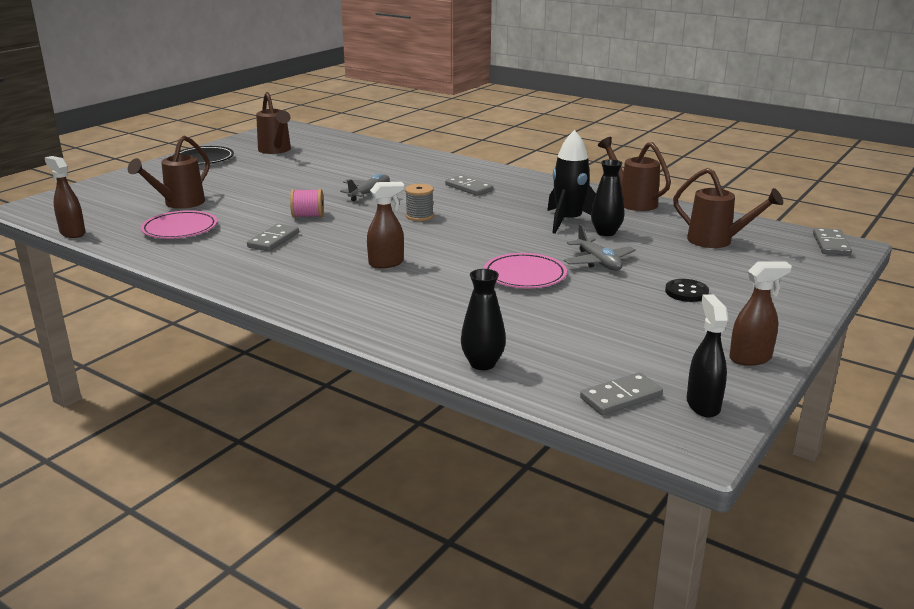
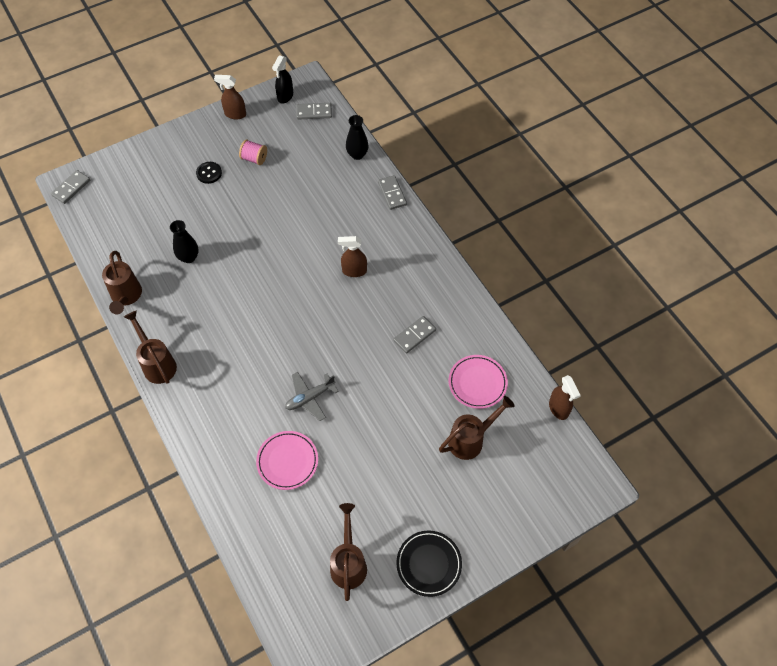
camera: 155 degrees left, 35 degrees up
pink spool [290,189,324,218] -> pink spool moved to [239,140,267,165]
grey spool [405,184,434,221] -> none
grey domino [445,175,493,196] -> grey domino moved to [378,175,407,210]
pink plate [484,253,567,288] -> pink plate moved to [256,431,318,490]
black rocket [547,130,596,234] -> none
grey plane [564,224,636,271] -> none
brown watering can [673,168,783,248] -> brown watering can moved to [124,310,177,384]

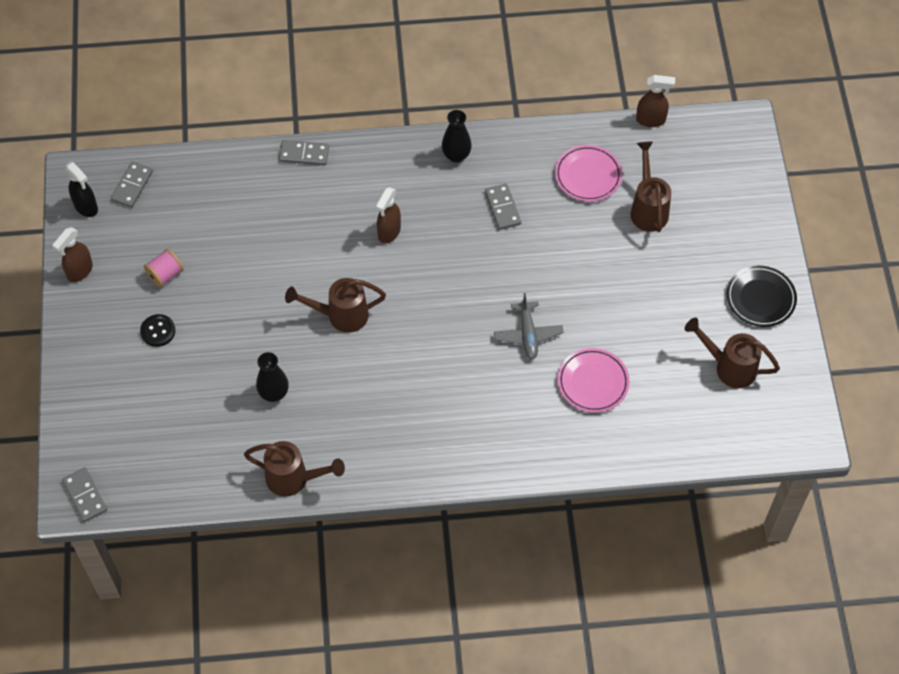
camera: 65 degrees left, 0 degrees up
brown watering can [124,310,177,384] -> brown watering can moved to [285,278,386,333]
black vase [346,115,369,160] -> black vase moved to [442,110,472,163]

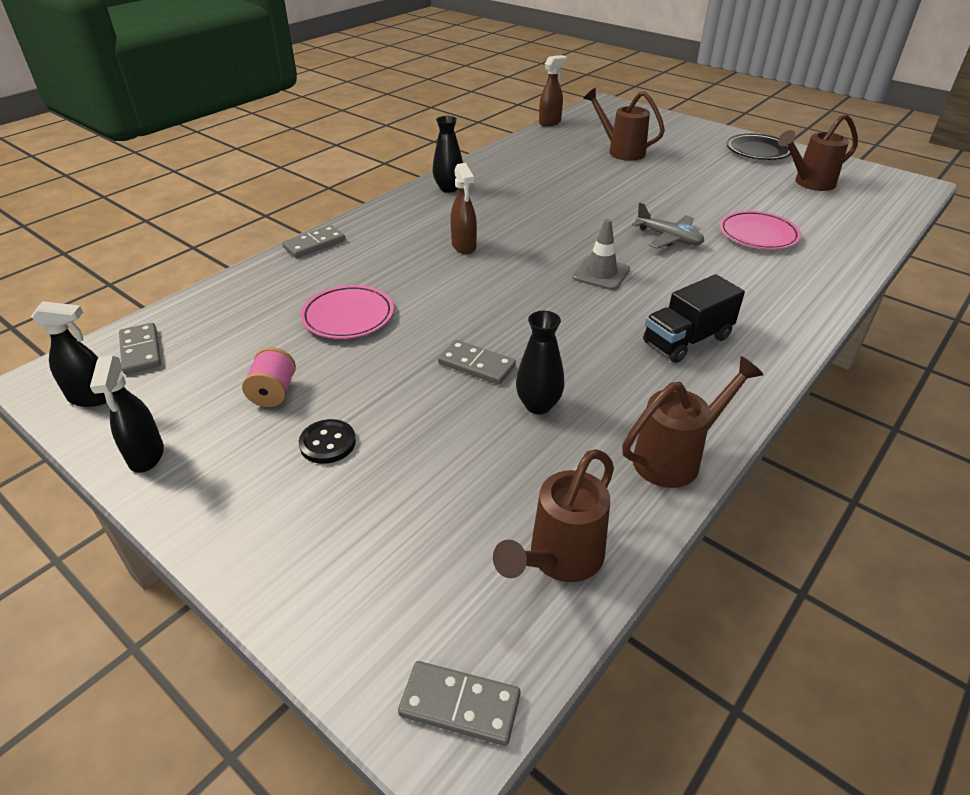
camera: 45 degrees left, 20 degrees down
brown spray bottle [52,227,93,282] -> black spray bottle [90,356,164,473]
brown watering can [285,278,386,333] -> brown watering can moved to [493,449,614,582]
grey domino [485,184,521,230] -> grey domino moved to [438,340,516,385]
pink plate [555,145,622,202] -> pink plate moved to [300,285,394,339]
none -> grey traffic cone [572,219,630,290]
none -> black truck [643,274,745,363]

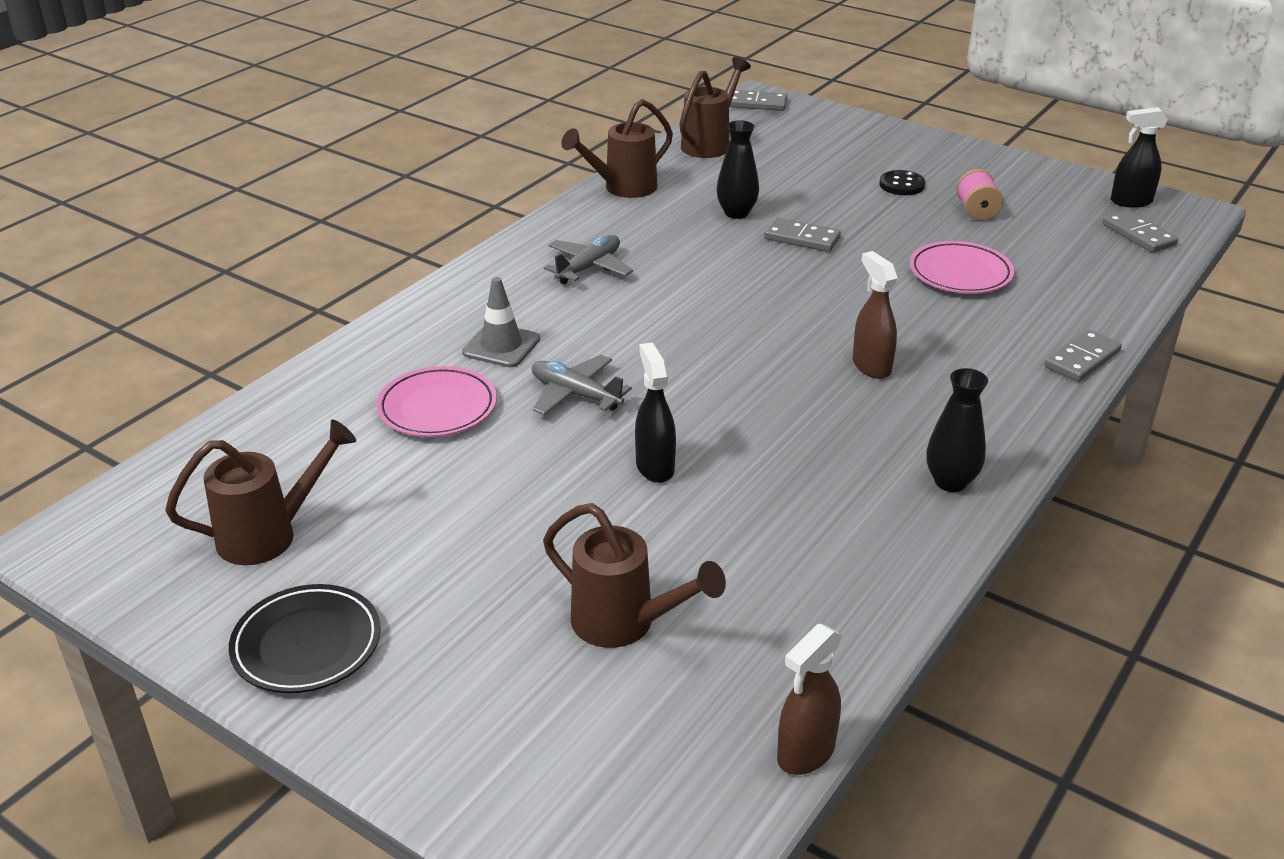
camera: 175 degrees right, 5 degrees down
black spray bottle [90,356,164,473] -> black spray bottle moved to [635,342,676,483]
grey traffic cone [572,219,630,290] -> grey traffic cone moved to [462,277,540,367]
black truck [643,274,745,363] -> grey plane [544,235,633,284]

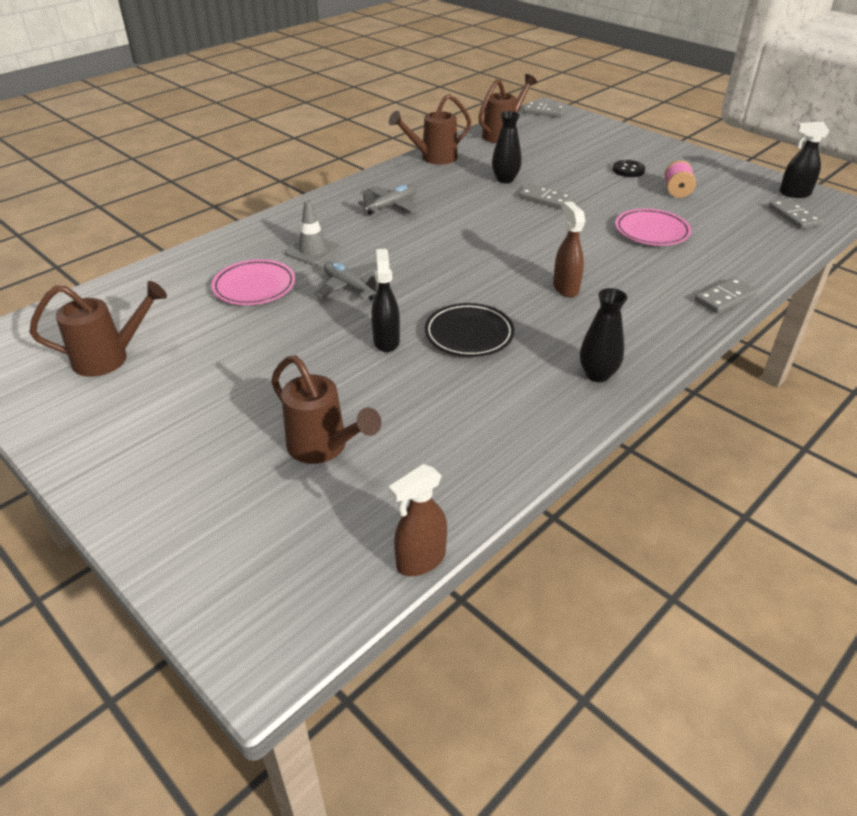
camera: 10 degrees right, 5 degrees up
black plate [229,584,381,693] -> black plate moved to [425,303,514,357]

